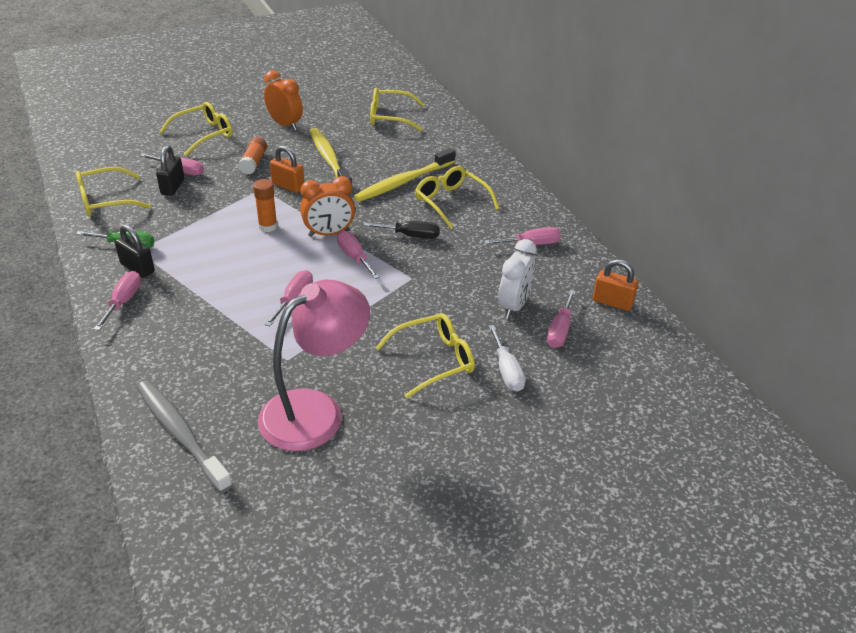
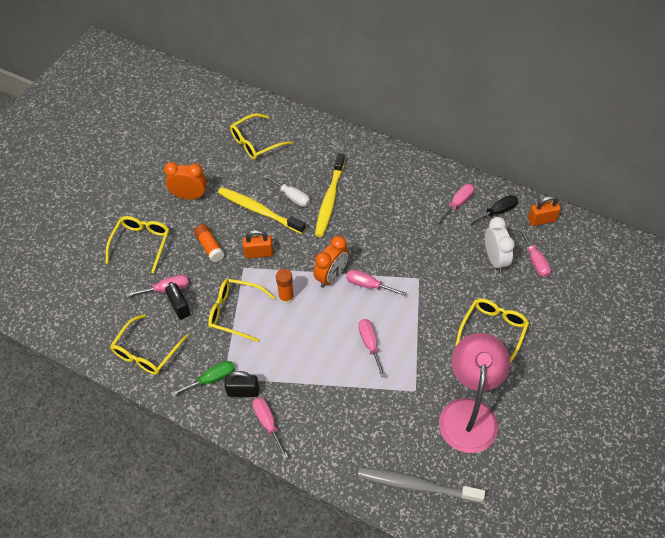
camera: 35 degrees left, 15 degrees up
black screwdriver [363,221,440,239] -> black screwdriver moved to [467,195,518,225]
yellow glasses [415,166,500,229] -> yellow glasses moved to [208,279,275,342]
white screwdriver [488,325,525,392] -> white screwdriver moved to [263,174,310,207]

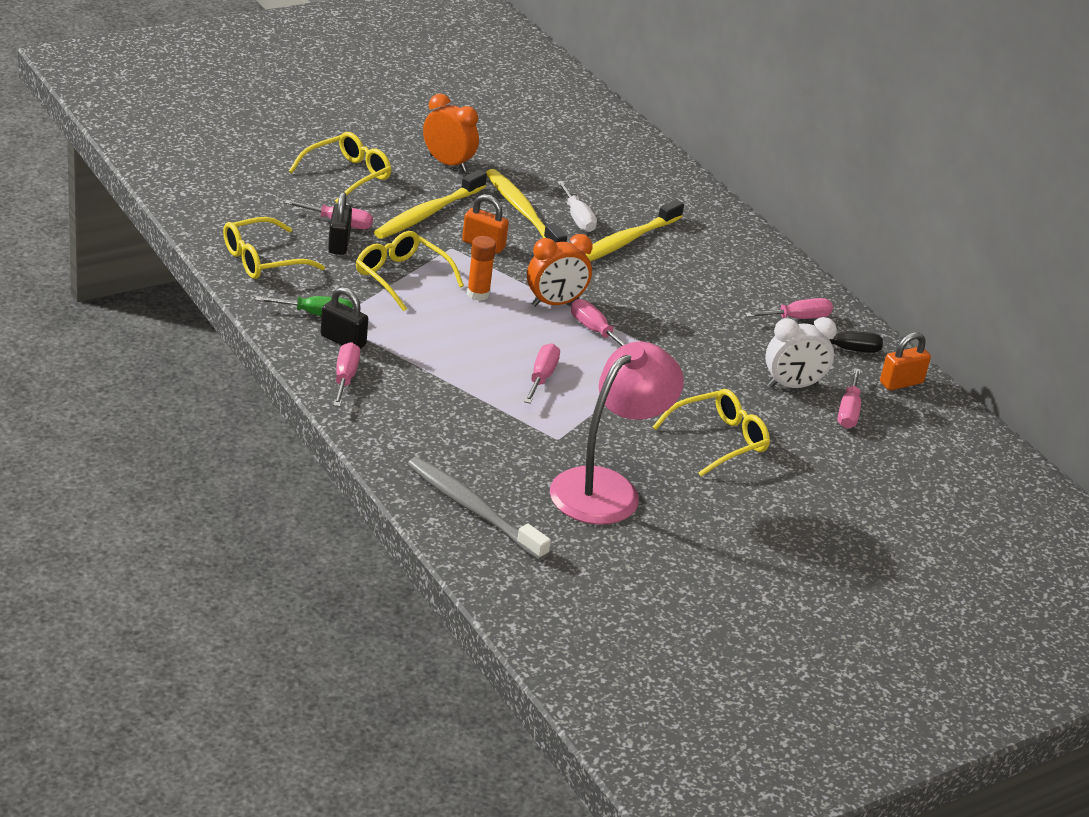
camera: 25 degrees right, 20 degrees down
orange glue stick [194,224,225,262] -> yellow toothbrush [374,170,487,239]
yellow glasses [230,113,292,160] -> none
white clock [485,217,515,272] -> white clock turned 60 degrees clockwise [765,317,837,388]
orange padlock [528,196,561,226] -> orange padlock turned 45 degrees counterclockwise [880,332,931,390]

